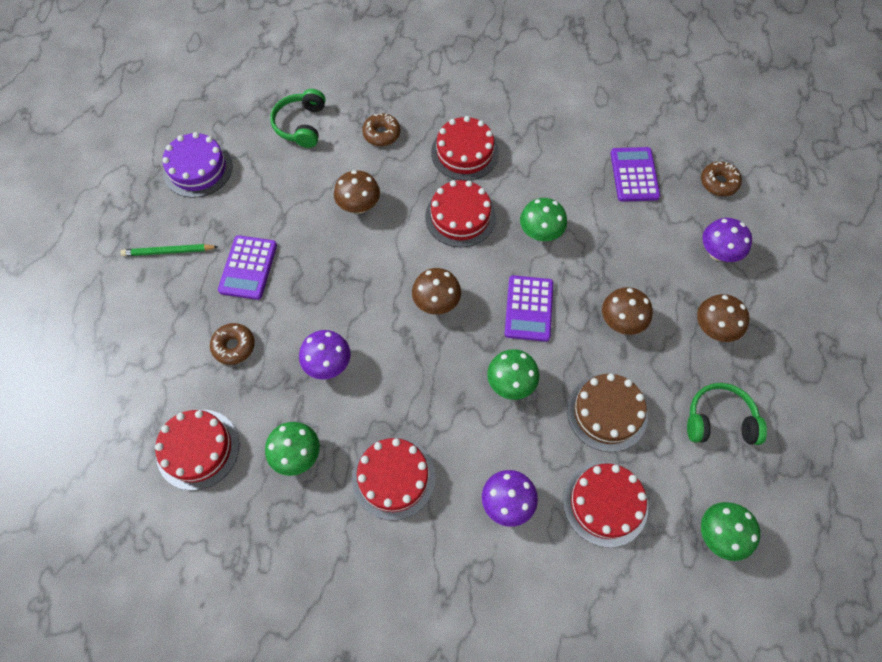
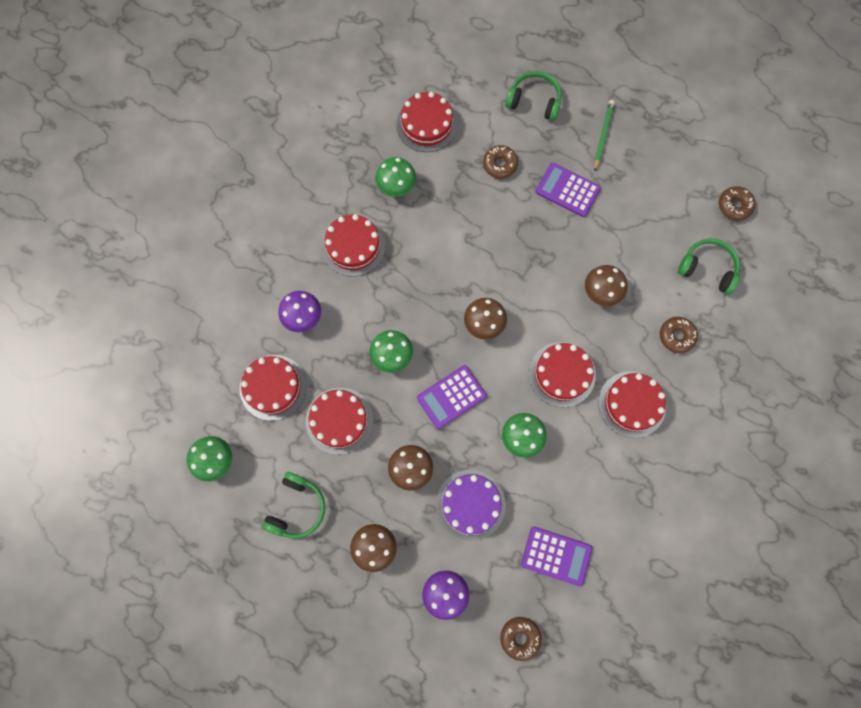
camera: 110 degrees right, 10 degrees up
purple cake [162,132,233,198] -> purple cake moved to [436,470,506,541]
purple mushroom [299,330,351,380] -> none
purple calculator [505,275,553,342] -> purple calculator turned 60 degrees counterclockwise [417,365,487,429]
brown cake [567,374,648,452] -> red cake [306,387,373,455]
none -> green headphones [505,71,562,121]
none -> brown donut [719,186,755,221]

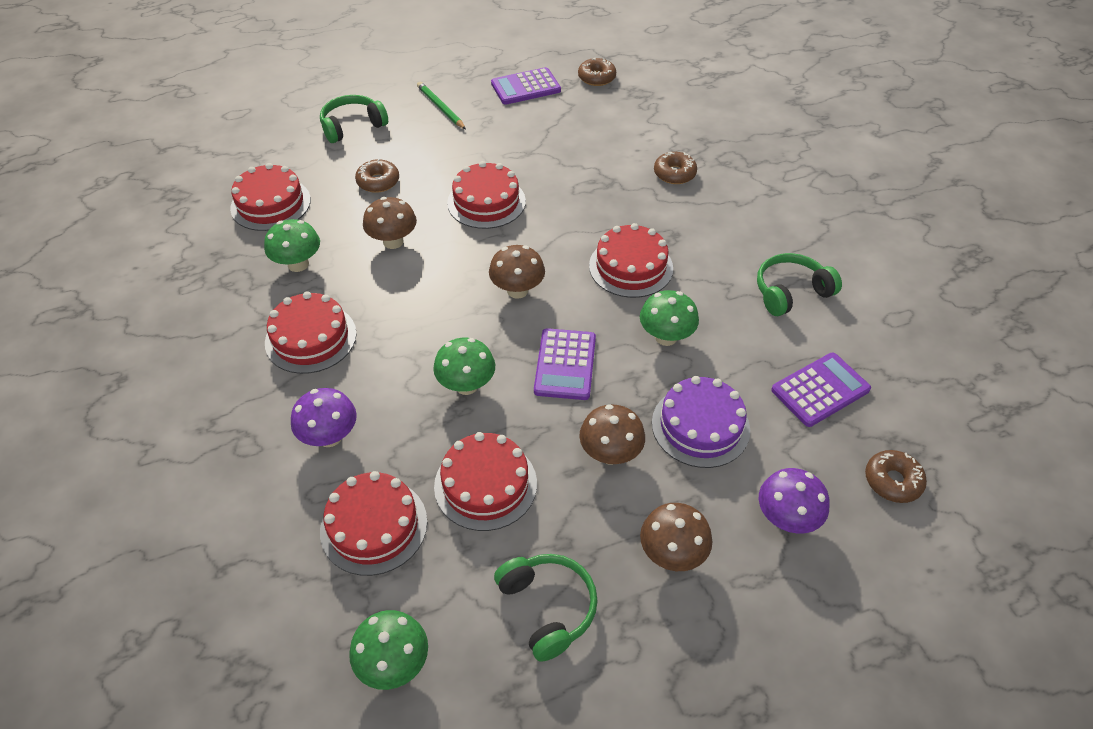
camera: 50 degrees left, 25 degrees down
purple calculator [535,163,601,217] -> purple calculator moved to [491,67,561,105]
brown mushroom [585,265,628,306] -> brown mushroom moved to [363,197,417,249]
red cake [599,371,666,438] -> red cake moved to [447,161,526,229]
green headphones [678,239,740,295] -> green headphones moved to [757,253,842,316]

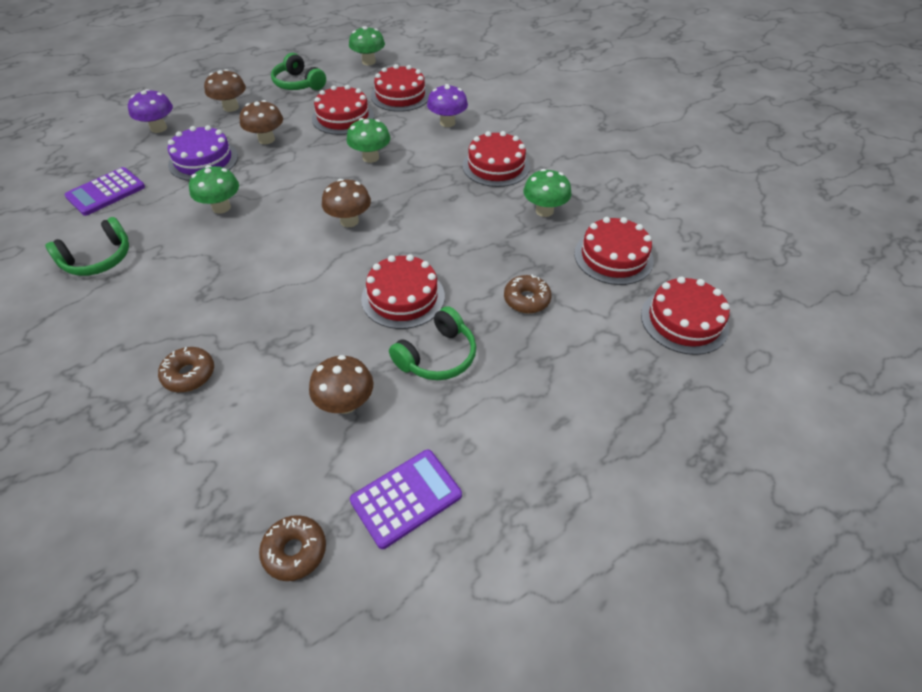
camera: 165 degrees right, 0 degrees up
green headphones [320,95,388,143] -> green headphones moved to [389,306,476,380]
brown mushroom [363,197,417,249] -> brown mushroom moved to [309,355,373,414]
green pencil [417,82,466,129] -> none
purple calculator [534,328,596,400] -> none
red cake [589,223,673,298] -> red cake moved to [641,276,730,355]
brown donut [865,450,927,503] -> none

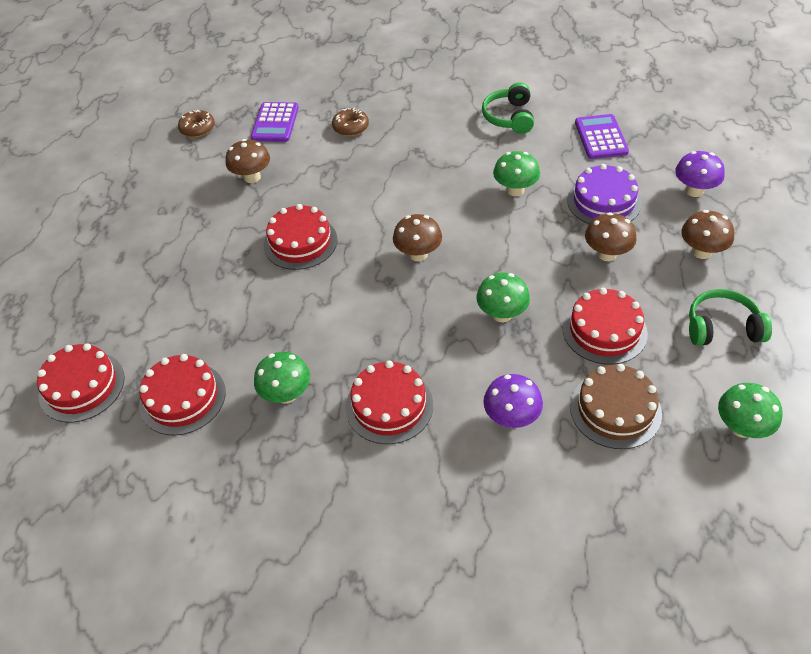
camera: 135 degrees right, 0 degrees up
purple calculator [350,449,462,549] -> purple calculator moved to [251,102,299,142]
red cake [371,64,430,112] -> brown cake [570,364,662,449]
green headphones [389,306,476,380] -> none
brown donut [504,275,551,313] -> none

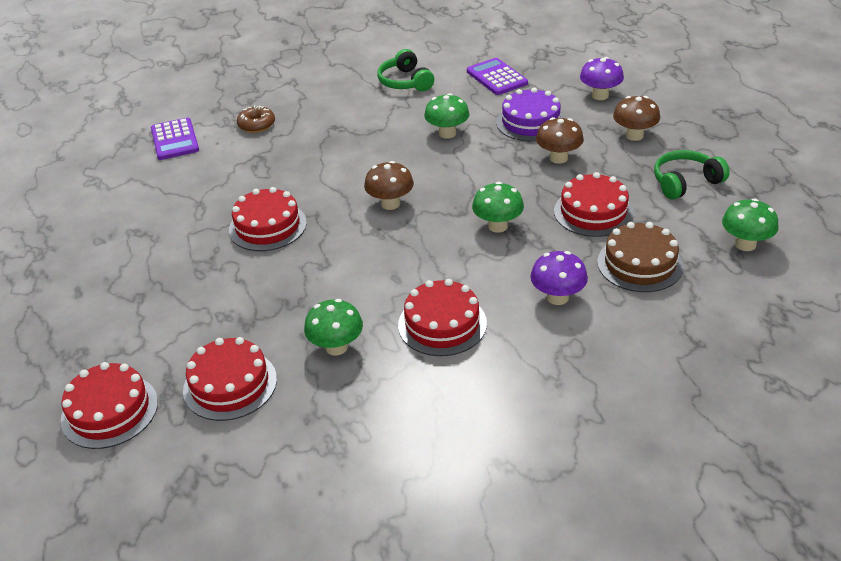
camera: 25 degrees left, 10 degrees down
brown donut [178,110,215,137] -> none
brown mushroom [226,139,270,183] -> none

